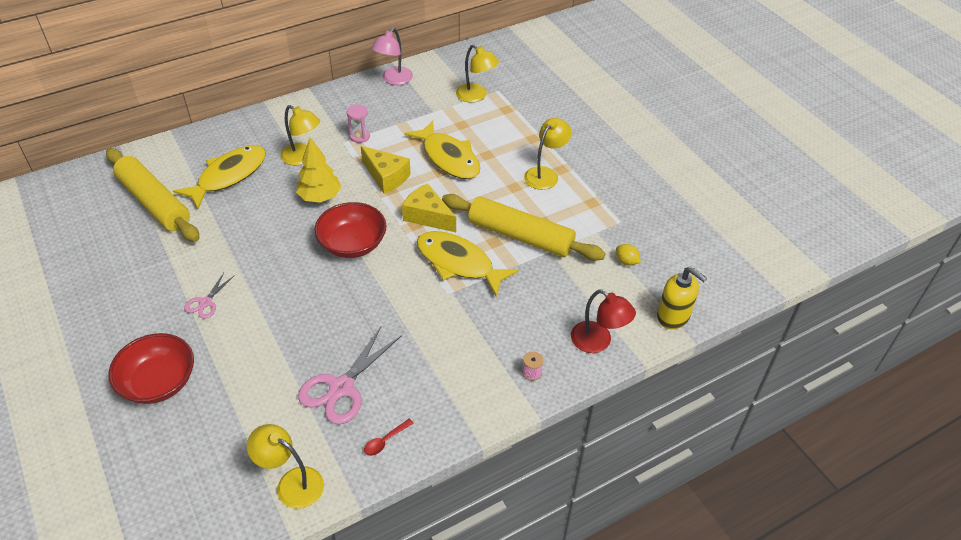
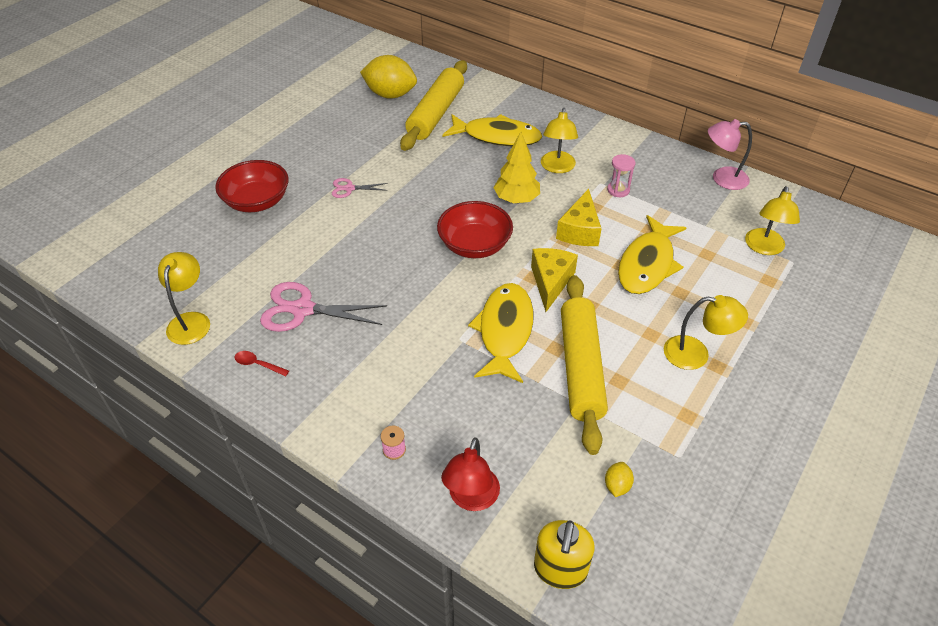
camera: 65 degrees right, 0 degrees up
none -> yellow lemon [360,55,417,99]

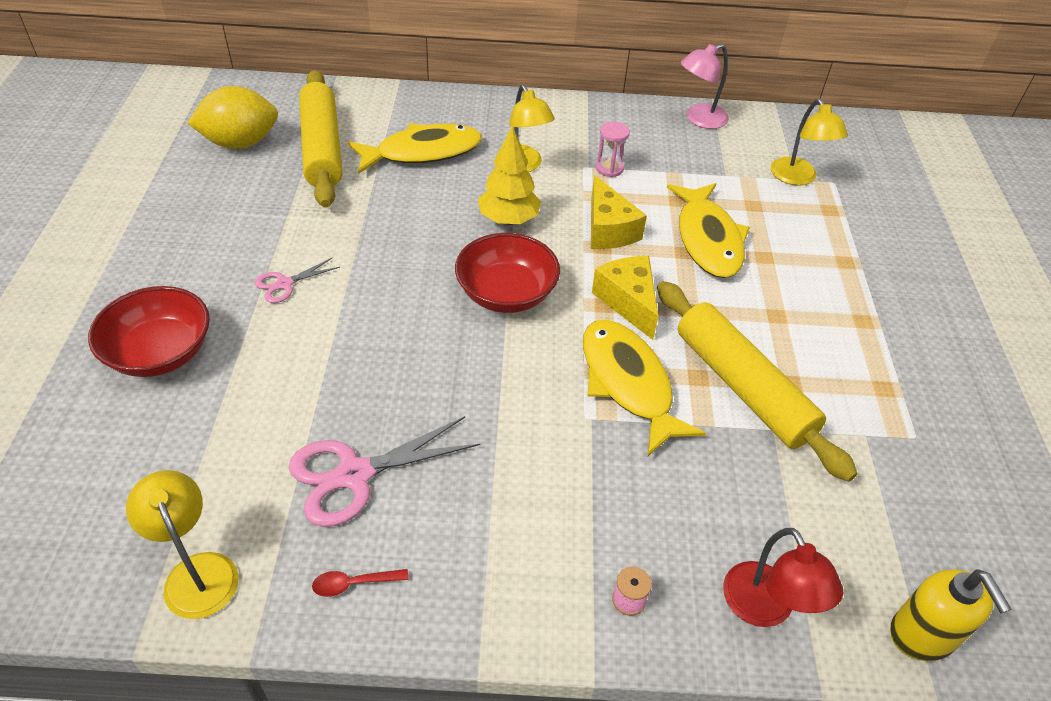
camera: 35 degrees left, 0 degrees up
yellow lemon [605,462,634,497] -> none
yellow lamp [664,295,748,370] -> none

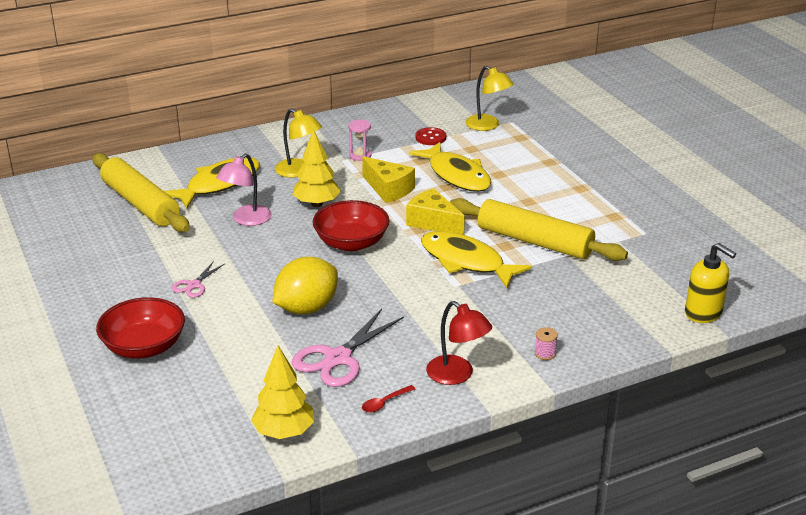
camera: 25 degrees left, 15 degrees down
yellow lamp [126,470,239,619] -> yellow tree [251,346,314,439]
yellow lemon [187,86,278,149] -> yellow lemon moved to [273,257,338,314]
pink lamp [681,44,729,129] -> pink lamp moved to [216,153,272,226]
red lamp [723,528,843,627] -> red lamp moved to [426,301,492,385]
none -> red button [415,127,446,145]

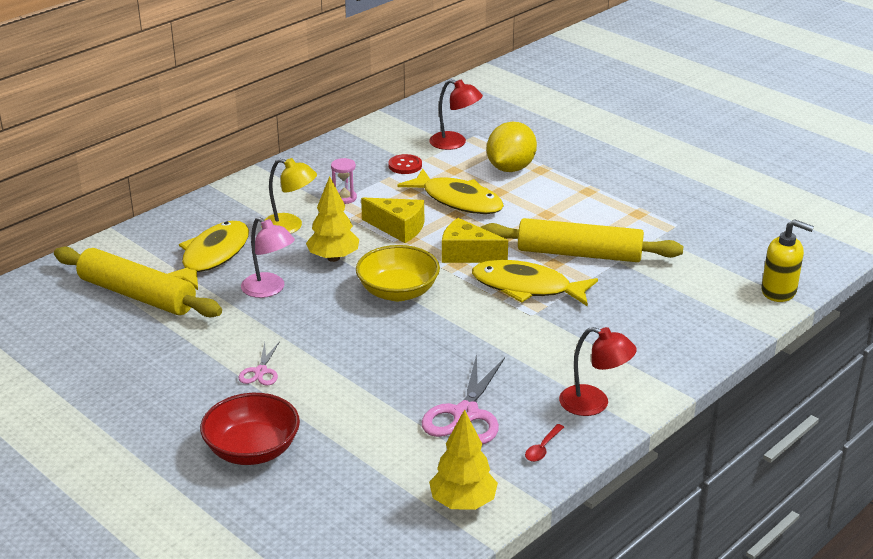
camera: 20 degrees left, 0 degrees up
pink lamp [216,153,272,226] -> pink lamp turned 60 degrees counterclockwise [241,217,295,298]
yellow lemon [273,257,338,314] -> yellow lemon moved to [487,122,537,172]
red bowl [312,200,390,251] -> yellow bowl [356,245,440,301]
yellow lamp [465,66,514,131] -> red lamp [429,79,483,150]
pink spool [534,327,558,360] -> none

